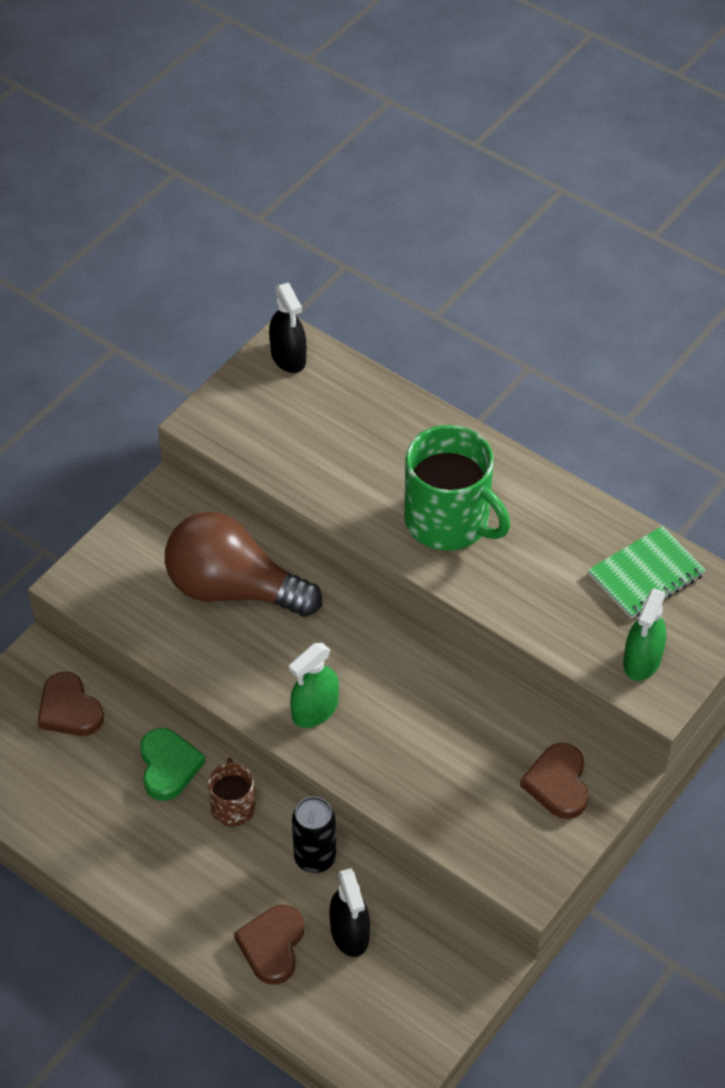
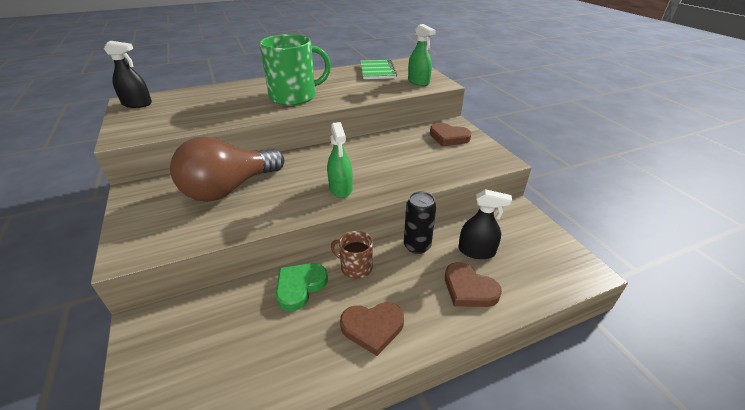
camera: 60 degrees left, 15 degrees down
brown heart [37,672,104,736] -> brown heart moved to [340,302,404,356]
green heart [140,728,205,801] -> green heart turned 75 degrees counterclockwise [276,263,328,311]

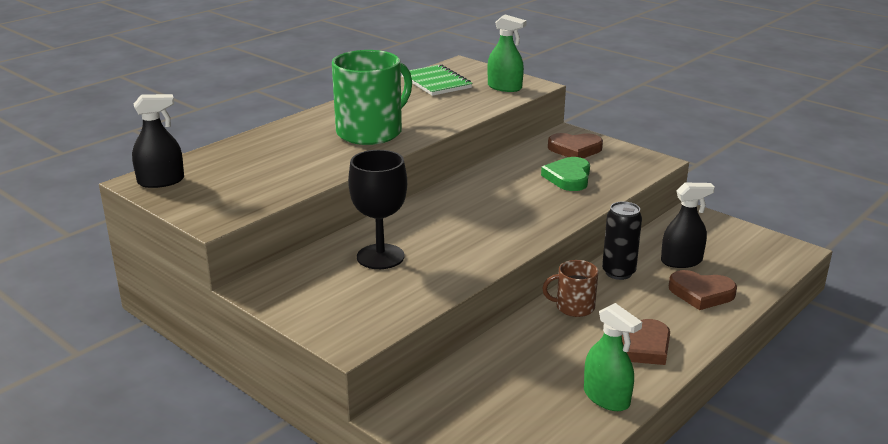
camera: 25 degrees left, 10 degrees down
brown light bulb [170,137,284,202] -> black goblet [348,150,407,269]
green heart [276,263,328,311] -> green heart moved to [541,157,590,191]
green spray bottle [327,122,353,198] -> green spray bottle moved to [584,303,642,411]

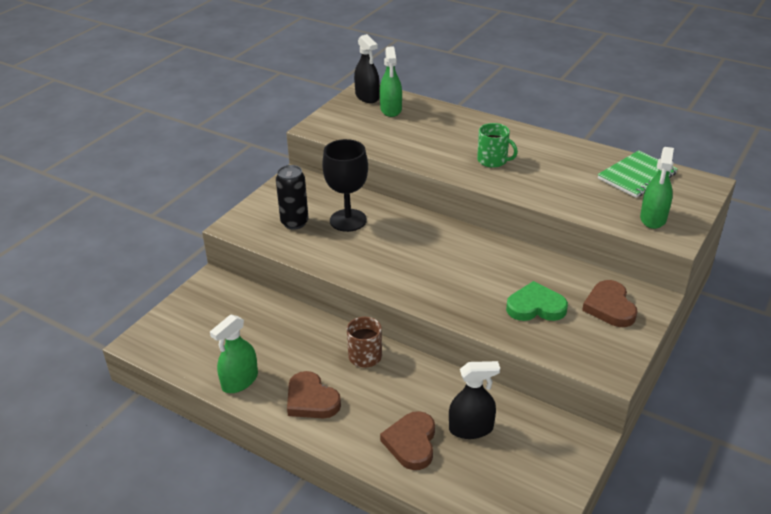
camera: 80 degrees right, 10 degrees up
green mug [332,50,412,145] -> green mug [477,123,518,168], size x0.51
black can [602,201,642,280] -> black can moved to [276,165,309,230]
black spray bottle [661,183,715,268] -> black spray bottle turned 75 degrees counterclockwise [449,361,500,439]
none -> green spray bottle [380,46,402,117]

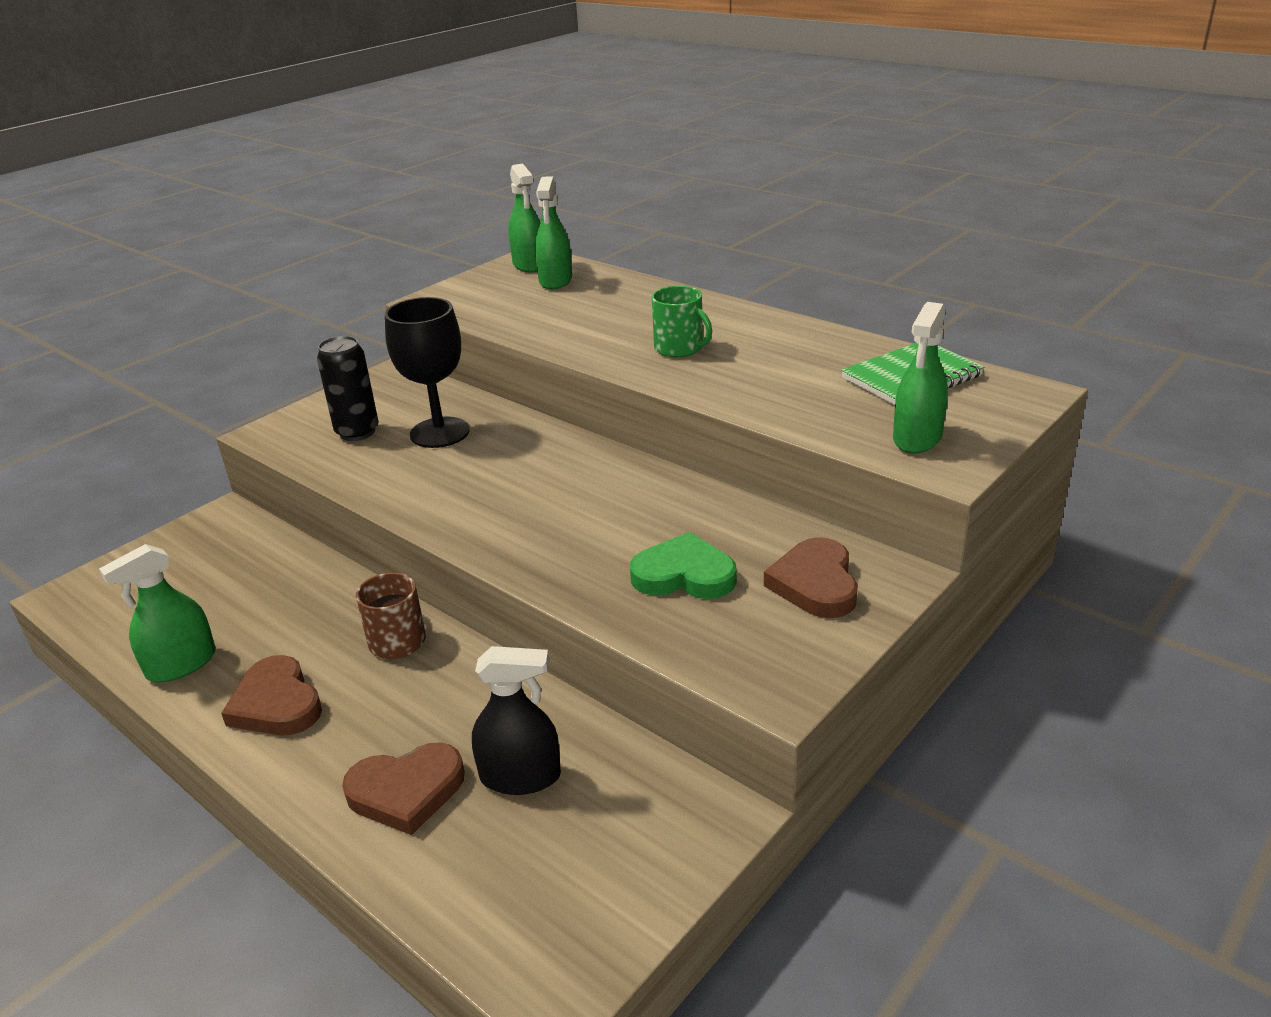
camera: 10 degrees right, 5 degrees down
black spray bottle [354,34,380,103] -> green spray bottle [508,163,540,272]
brown heart [380,411,435,470] -> brown heart turned 120 degrees counterclockwise [342,742,465,835]

